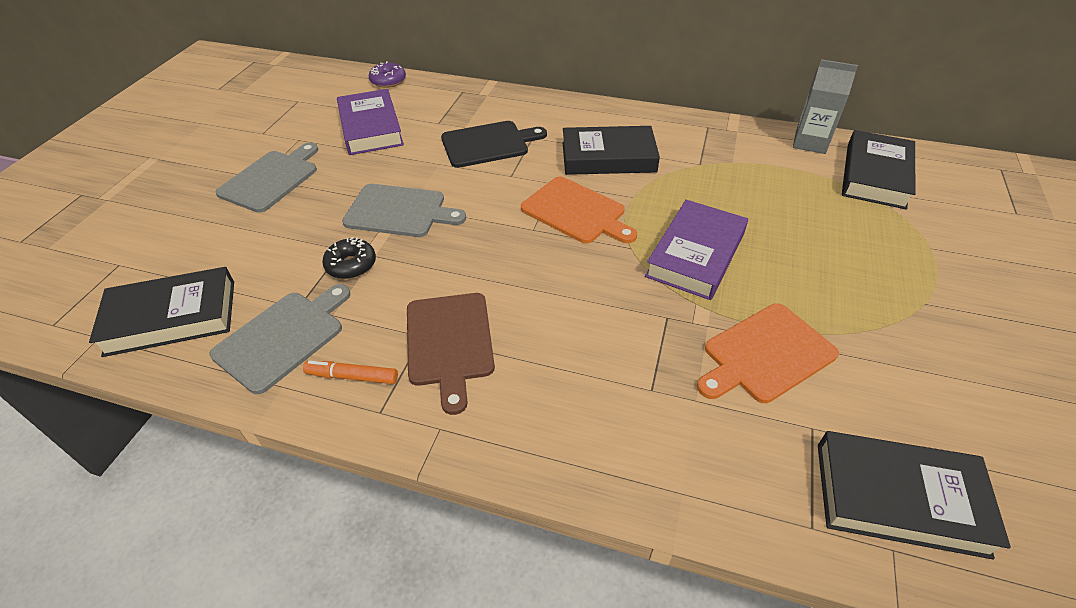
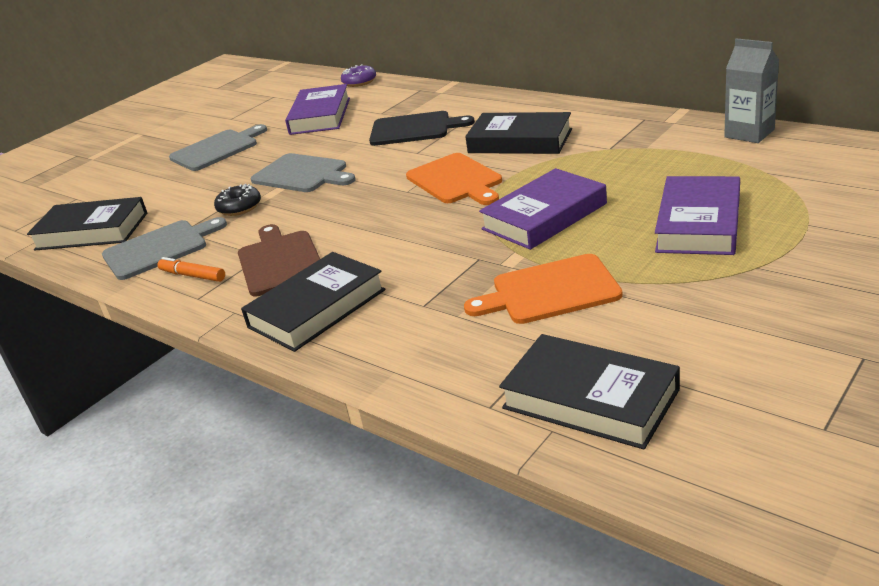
camera: 25 degrees right, 15 degrees down
brown cutting board [407,293,495,415] -> brown cutting board turned 150 degrees clockwise [238,224,320,296]
black book [842,130,916,210] -> black book moved to [241,252,386,352]
none -> purple book [655,176,740,255]

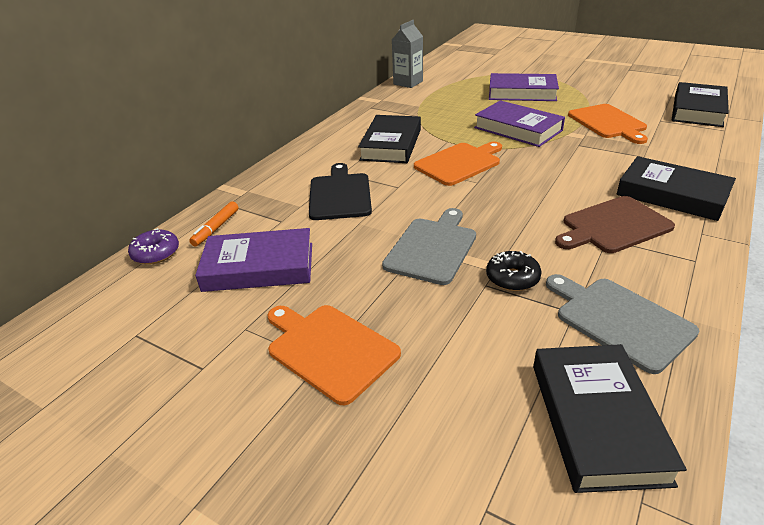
camera: 100 degrees left, 5 degrees up
orange marker [157,257,225,282] -> orange marker moved to [189,201,238,246]
grey cutting board [169,124,267,171] -> orange cutting board [267,305,401,405]

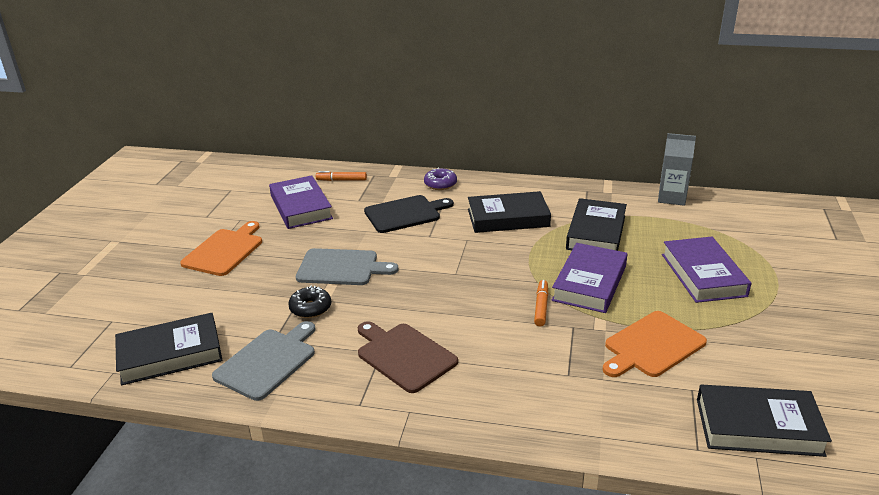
camera: 70 degrees right, 5 degrees down
purple donut [128,228,179,265] -> purple donut moved to [424,168,457,190]
orange cutting board [414,142,502,186] -> none
black book [617,156,736,221] -> black book moved to [566,198,627,251]
none -> orange marker [534,280,548,326]

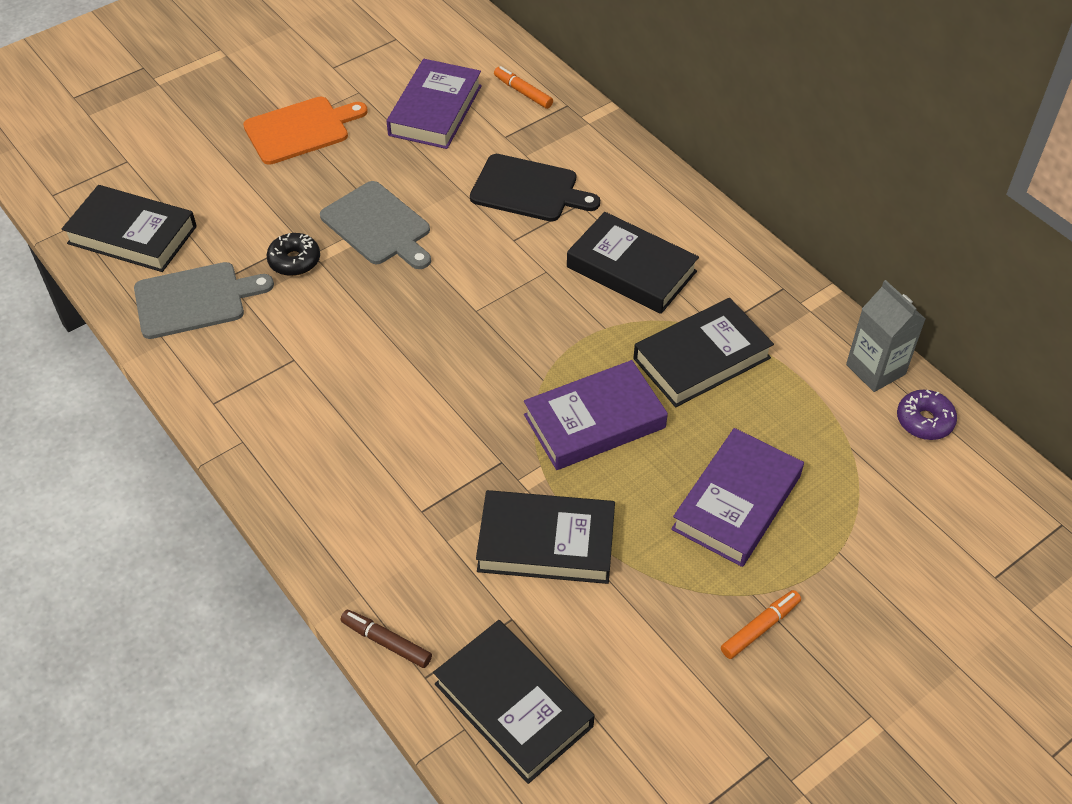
camera: 40 degrees right, 20 degrees up
brown cutting board [358,321,458,393] -> none
purple donut [424,168,457,190] -> purple donut moved to [897,390,957,440]
orange marker [534,280,548,326] -> orange marker moved to [721,590,801,659]
orange cutting board [602,311,707,377] -> black book [476,490,615,584]
none -> brown marker [340,610,432,668]

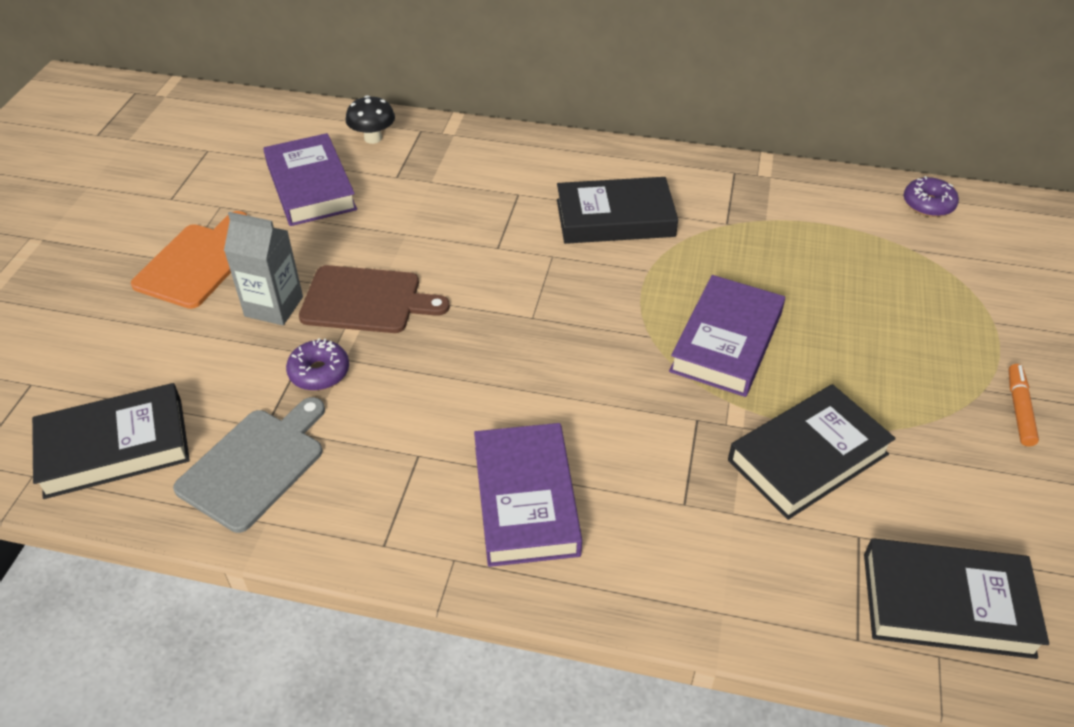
camera: 40 degrees left, 5 degrees down
black donut [267,233,320,276] -> purple donut [286,338,349,391]
grey cutting board [320,181,431,269] -> brown cutting board [299,265,450,333]
brown marker [340,610,432,668] -> none
black cutting board [470,154,600,222] -> none
orange marker [494,66,553,109] -> black mushroom [346,95,395,144]
black book [633,298,774,407] -> none
purple book [671,428,804,567] -> purple book moved to [474,423,582,567]
grey carton [846,280,925,392] -> grey carton moved to [224,212,303,325]

